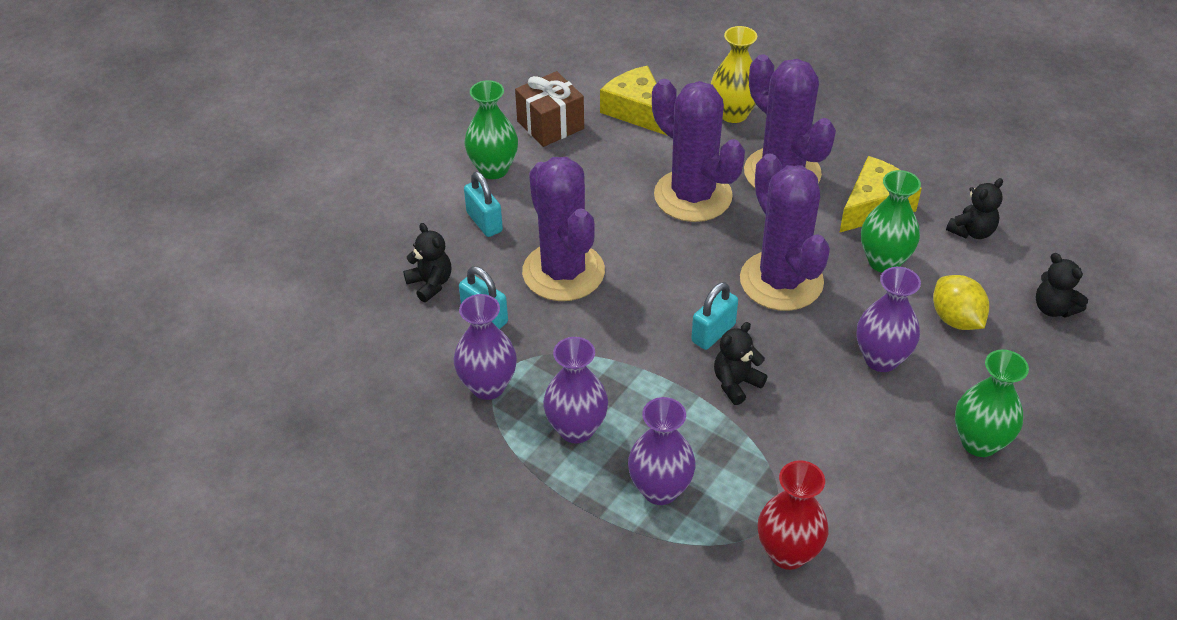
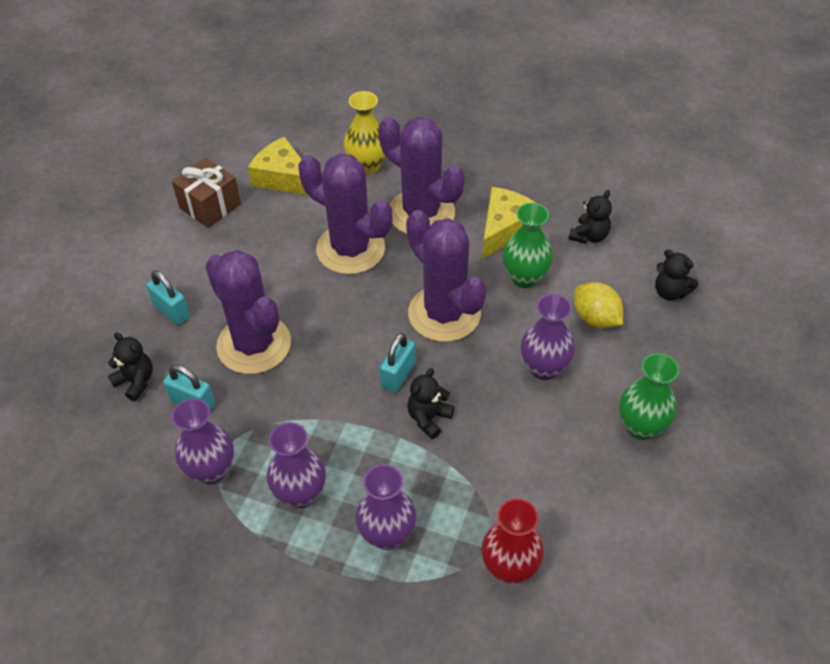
camera: 15 degrees left, 5 degrees up
green vase [465,80,518,179] -> none

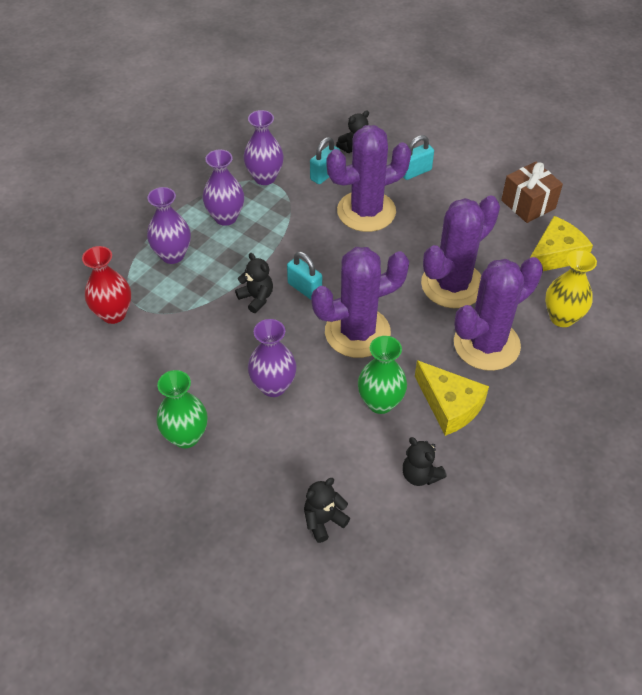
camera: 105 degrees right, 0 degrees up
yellow lemon [574,282,623,328] -> none

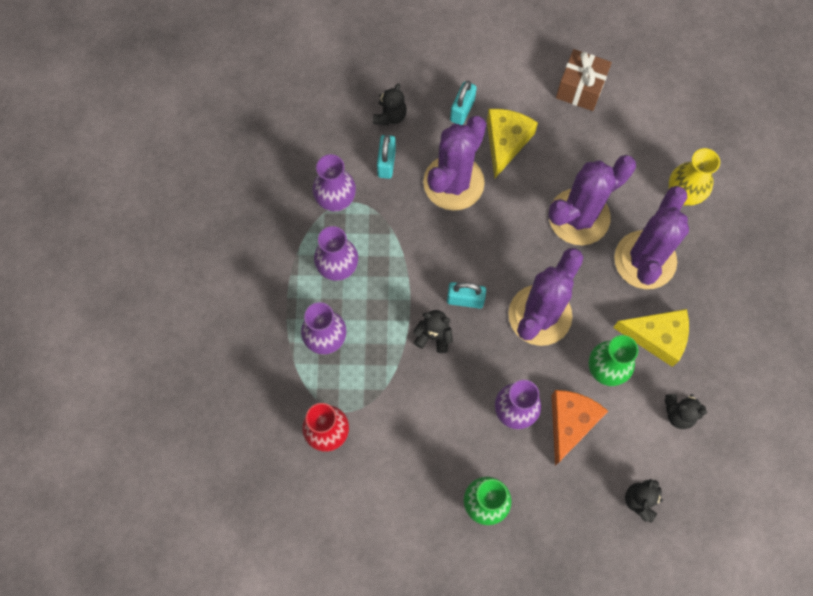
camera: 35 degrees left, 20 degrees up
purple cactus [421,195,500,308] -> purple cactus turned 45 degrees clockwise [548,155,636,245]
yellow cheese [530,216,593,271] -> yellow cheese moved to [487,109,538,179]
none -> orange cheese [551,390,608,466]

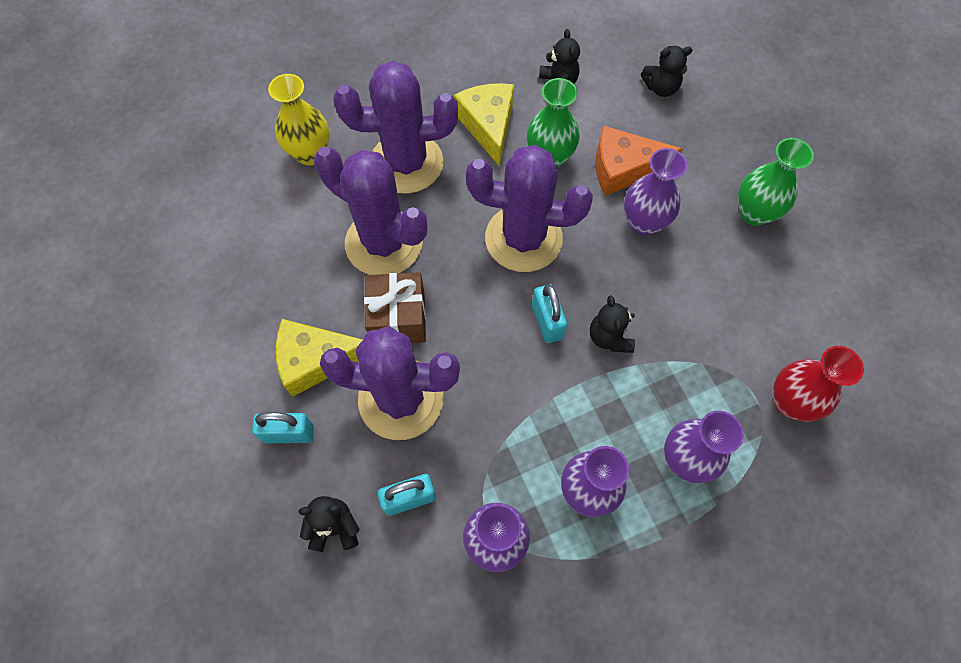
camera: 115 degrees left, 5 degrees down
brown gift [556,49,612,111] -> brown gift moved to [364,272,426,343]

